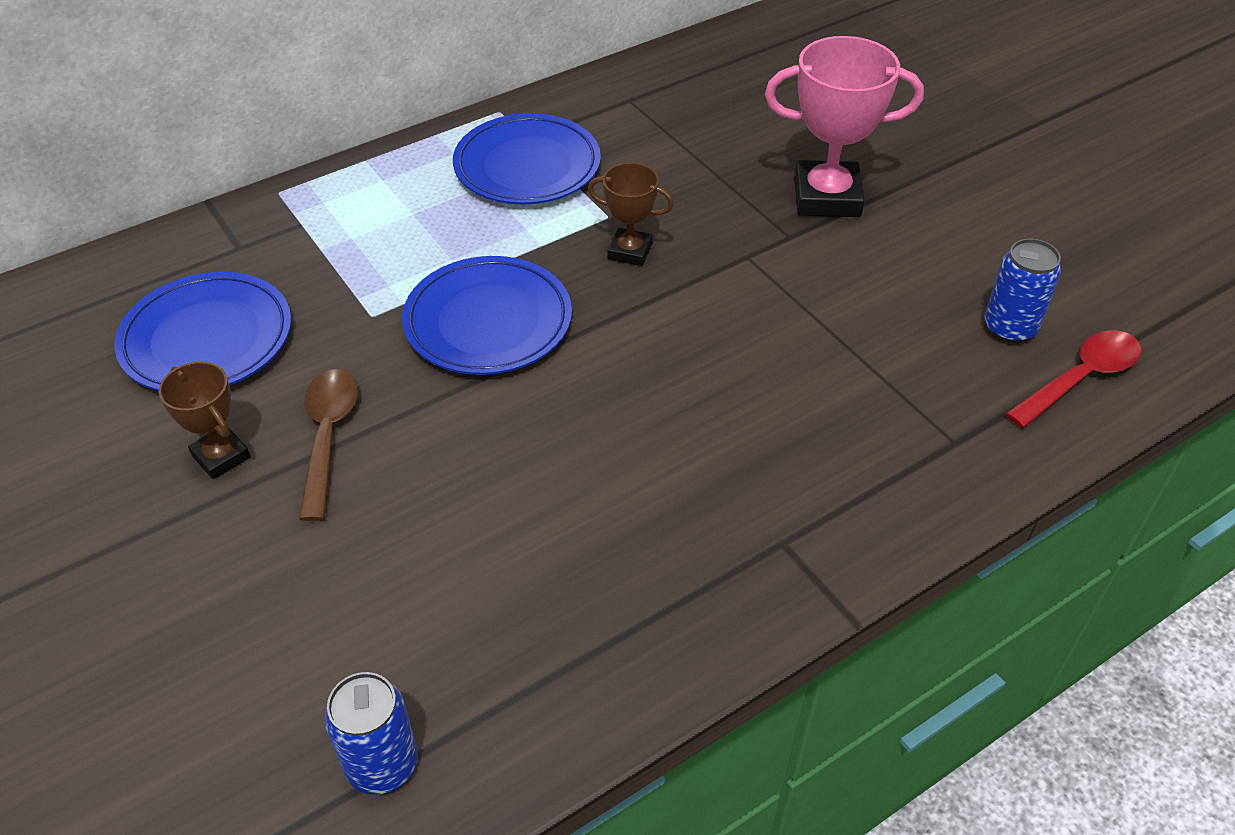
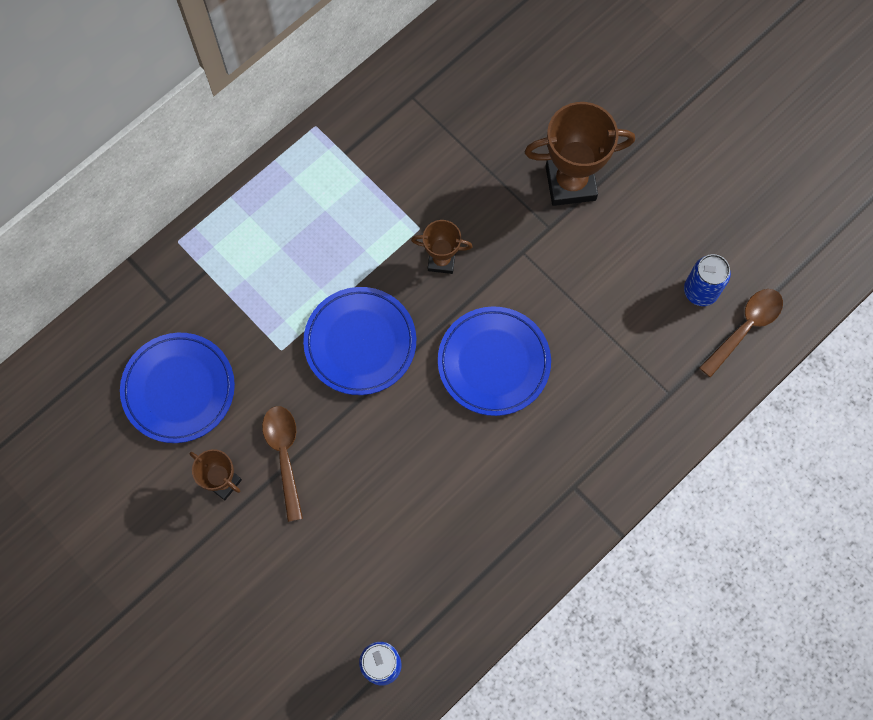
camera: 10 degrees left, 25 degrees up
blue plate [453,113,601,205] -> blue plate moved to [438,306,551,416]
pink trophy [765,36,924,217] -> brown trophy [524,102,635,206]
red spoon [1005,330,1141,428] -> brown spoon [699,289,783,378]

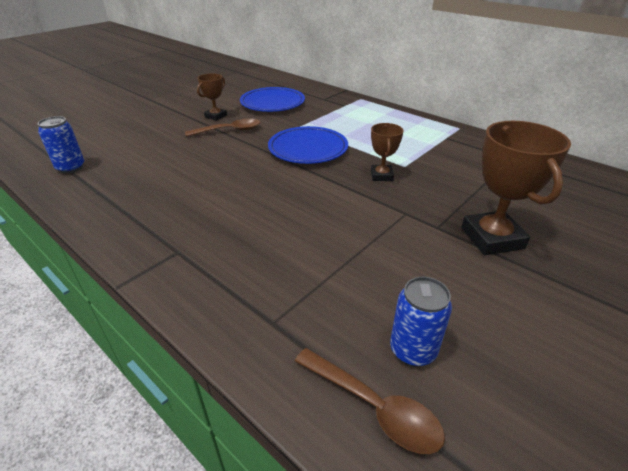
camera: 85 degrees right, 35 degrees down
blue plate [438,306,551,416] -> none

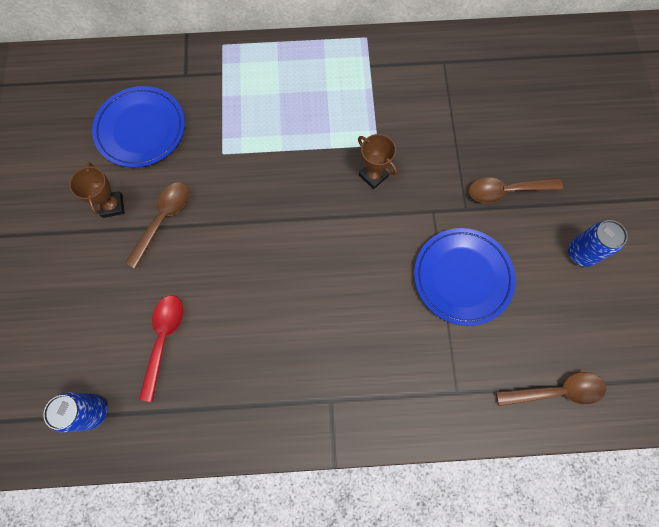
camera: 45 degrees left, 35 degrees up
blue plate [268,126,348,164] -> blue plate moved to [414,228,516,326]
blue can [390,277,452,367] -> blue can moved to [568,220,628,267]
brown trophy [461,121,571,255] -> brown spoon [469,178,563,203]
none -> red spoon [139,295,183,402]

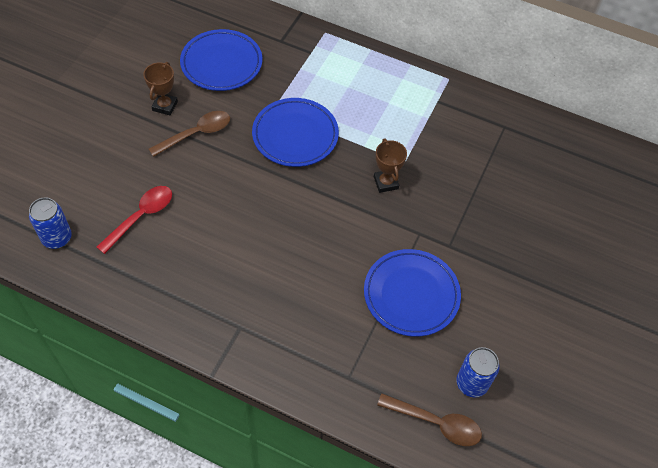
camera: 25 degrees right, 15 degrees down
brown spoon [469,178,563,203] -> none
blue can [568,220,628,267] -> blue can moved to [456,347,499,397]
none -> blue plate [252,98,339,167]

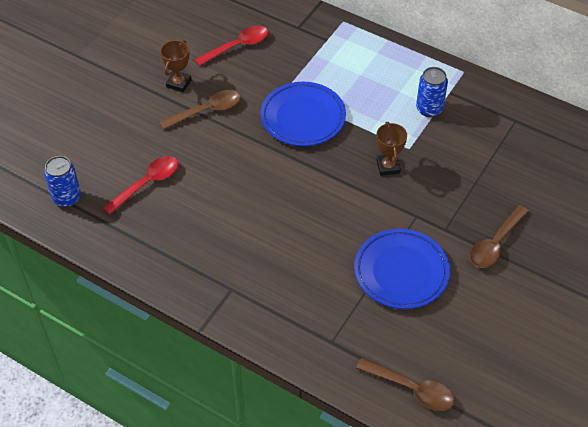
camera: 10 degrees right, 5 degrees down
blue plate [180,29,262,91] -> red spoon [195,26,269,66]
blue can [456,347,499,397] -> blue can moved to [416,67,448,117]
none -> brown spoon [470,205,529,268]

